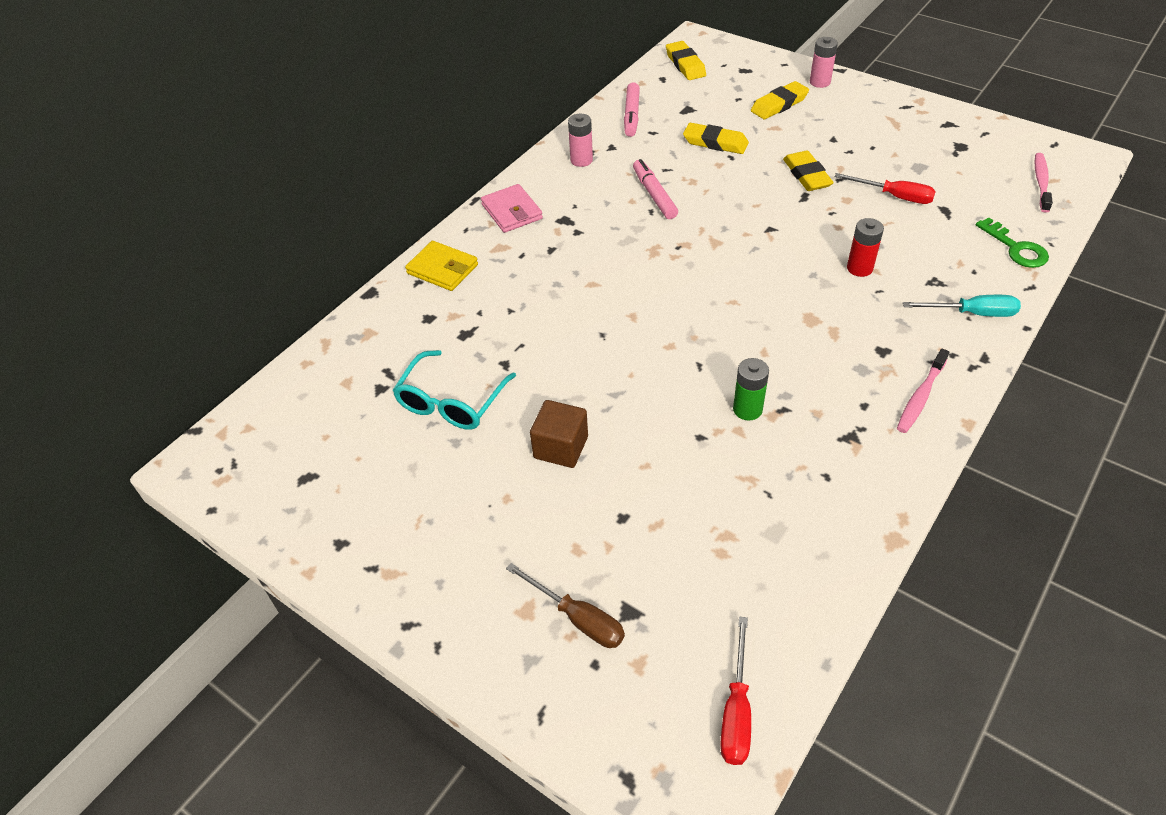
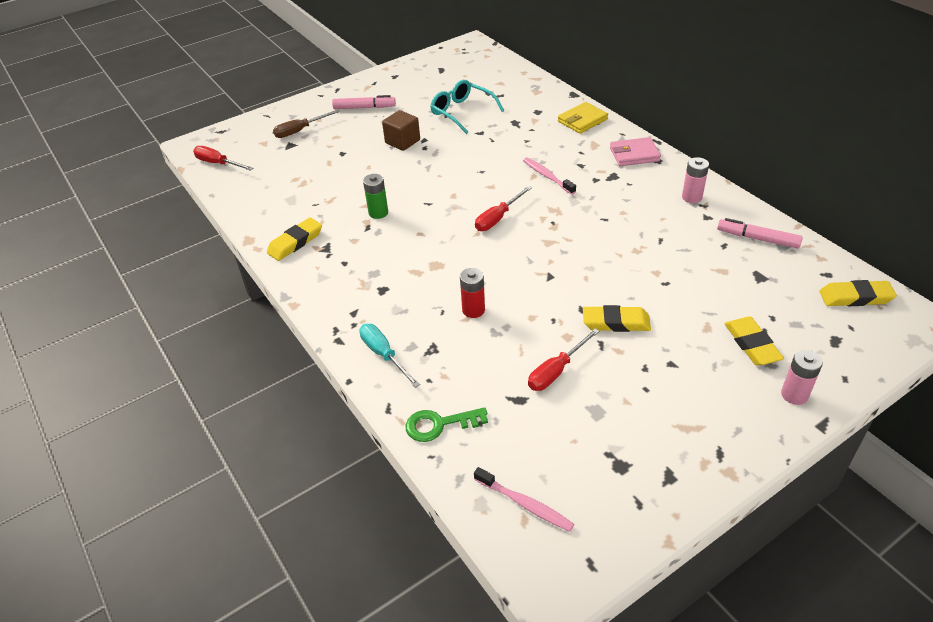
camera: 110 degrees right, 5 degrees down
pink marker [633,159,678,219] -> pink marker moved to [332,95,396,109]
yellow eraser [683,123,749,154] -> yellow eraser moved to [267,218,322,261]
pink toothbrush [897,349,949,433] -> pink toothbrush moved to [523,157,576,195]
turquoise screwdriver [903,295,1021,317] -> turquoise screwdriver turned 120 degrees clockwise [359,324,420,388]
none -> red screwdriver [475,186,532,231]

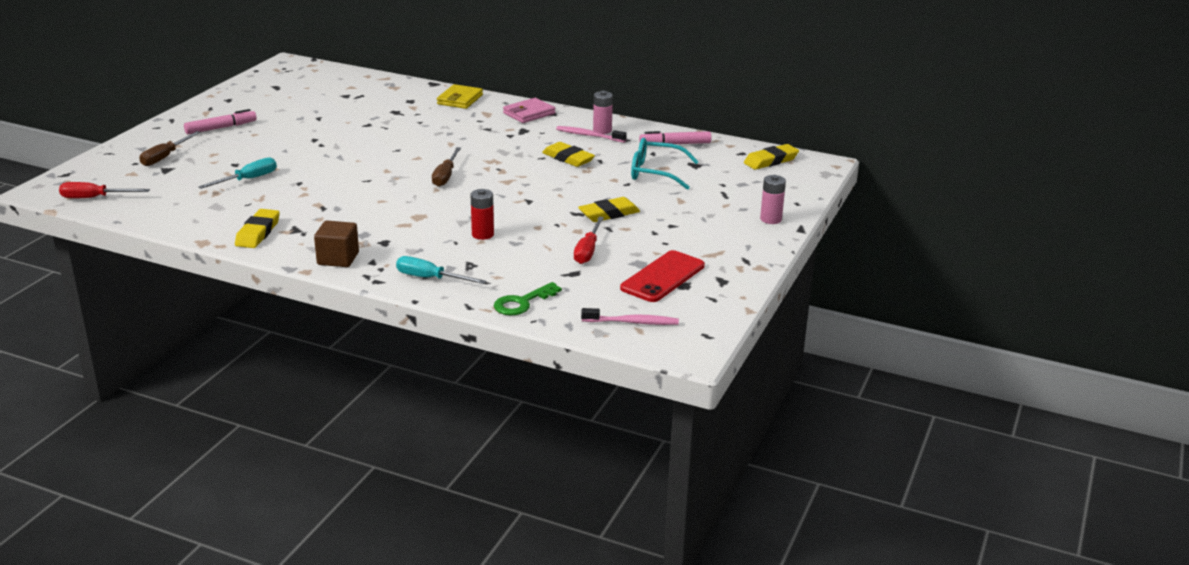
camera: 35 degrees left, 15 degrees down
green battery [363,174,388,219] -> none
brown cube [382,110,420,151] -> brown cube moved to [314,220,359,267]
turquoise glasses [430,80,504,134] -> turquoise glasses moved to [631,138,699,190]
red screwdriver [475,186,532,231] -> brown screwdriver [432,147,461,187]
pink toothbrush [523,157,576,195] -> pink toothbrush moved to [556,126,627,143]
yellow eraser [724,317,784,366] -> yellow eraser moved to [542,142,595,167]
none -> turquoise screwdriver [198,157,277,189]
none -> red phone [620,250,705,302]

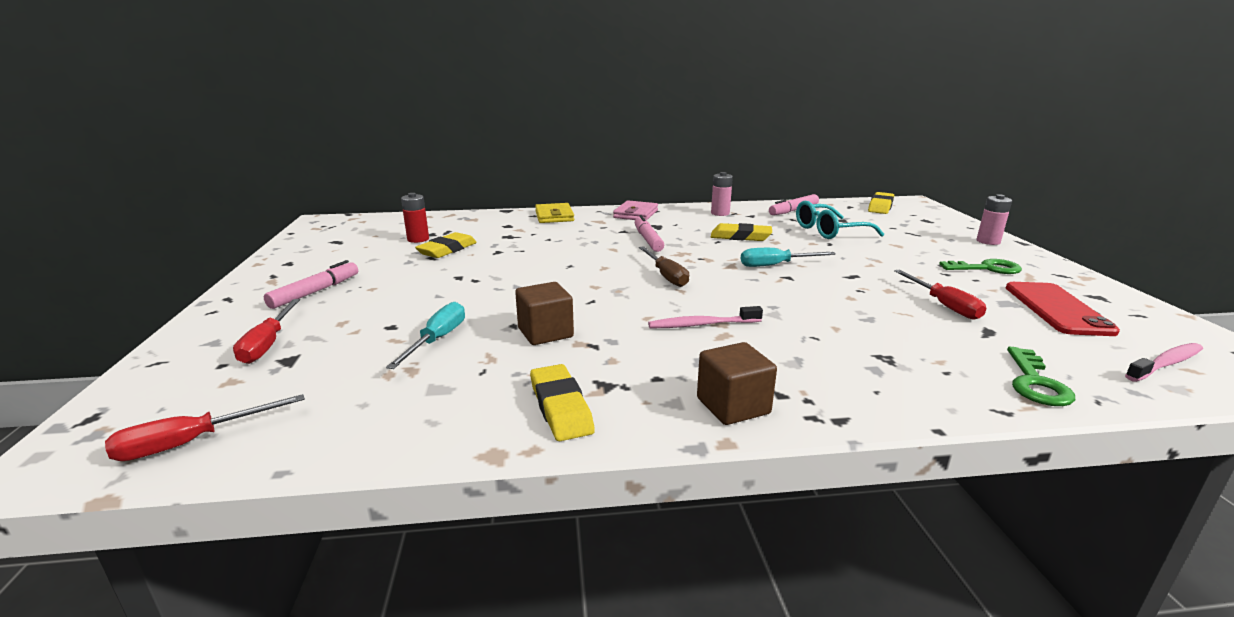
camera: 30 degrees left, 5 degrees down
brown screwdriver [139,131,201,166] -> red screwdriver [233,299,300,364]
turquoise screwdriver [396,256,487,284] -> turquoise screwdriver moved to [741,248,836,267]
red battery [470,189,494,240] -> red battery moved to [401,193,429,243]
pink toothbrush [556,126,627,143] -> pink toothbrush moved to [648,306,763,328]
yellow eraser [578,197,640,222] -> yellow eraser moved to [415,232,477,258]
none -> brown cube [515,282,574,345]
none -> pink marker [635,215,664,252]
none -> green key [939,259,1022,274]

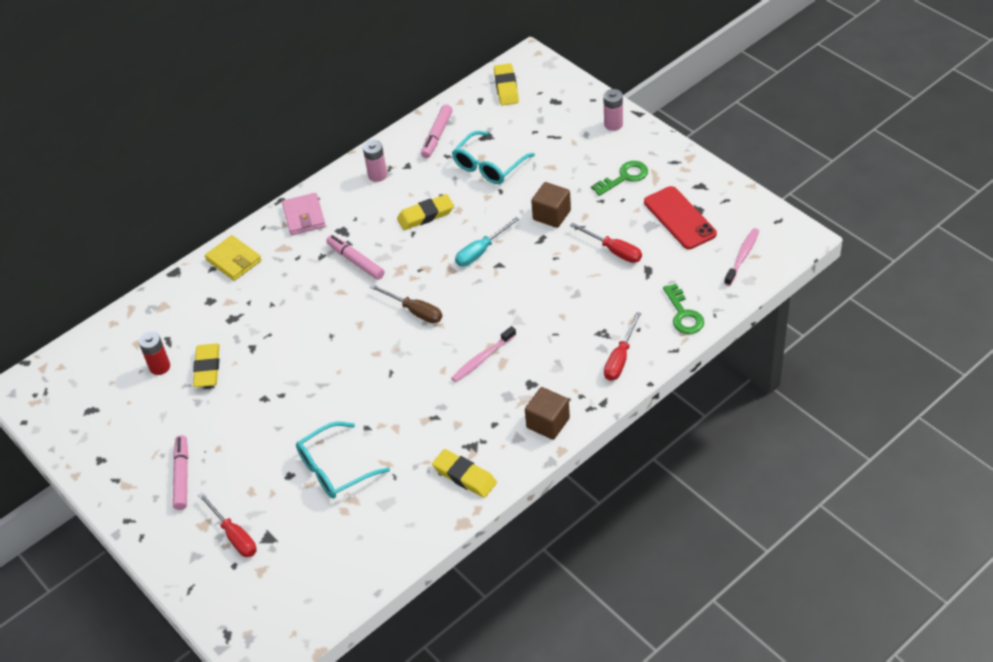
camera: 30 degrees left, 25 degrees up
red screwdriver [105,394,305,461] -> red screwdriver moved to [604,312,641,381]
turquoise screwdriver [386,302,465,369] -> turquoise glasses [296,422,390,499]
brown cube [515,282,574,345] -> brown cube moved to [531,182,571,228]

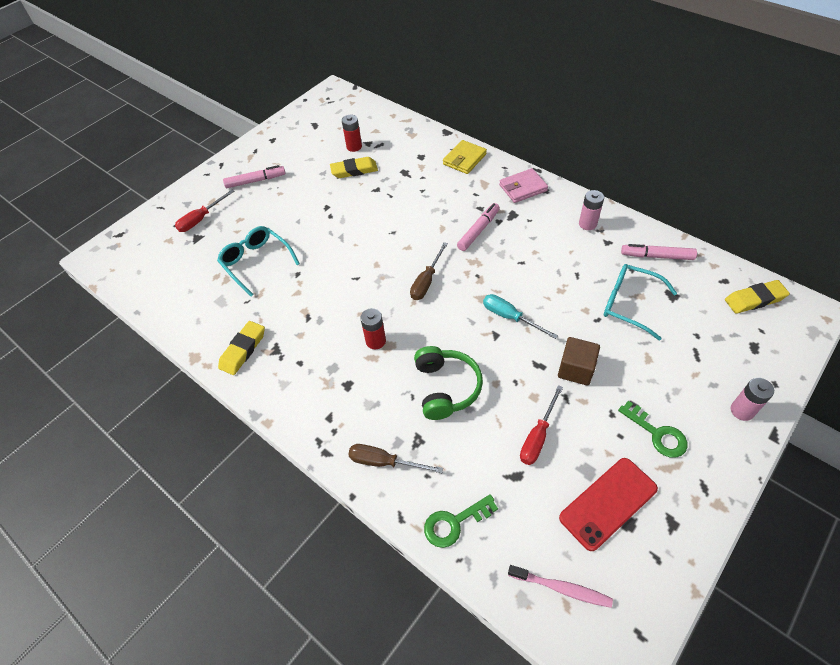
camera: 80 degrees right, 5 degrees up
yellow eraser [397,194,454,230] -> none
pink toothbrush [451,326,516,382] -> red battery [360,308,386,349]
brown cube [525,387,570,440] -> none
red screwdriver [604,312,641,381] -> brown screwdriver [348,444,443,473]
none -> green headphones [414,346,483,420]

